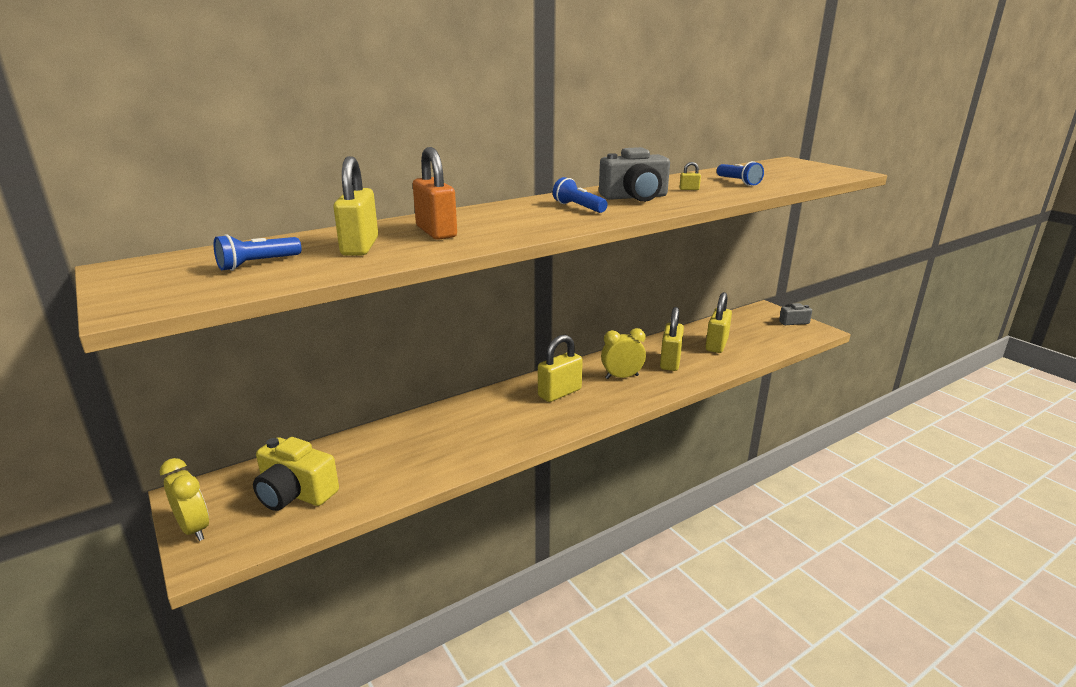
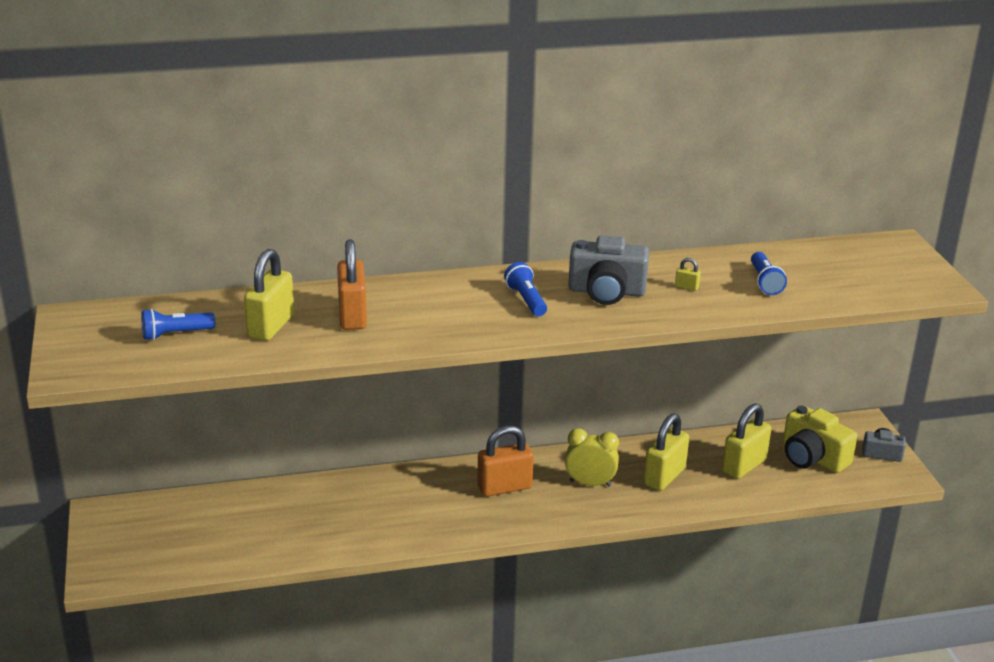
camera: 20 degrees right, 5 degrees up
yellow clock [160,458,209,541] -> none
yellow camera [253,437,339,511] -> yellow camera moved to [783,405,857,473]
yellow padlock [538,335,583,402] -> orange padlock [477,426,534,497]

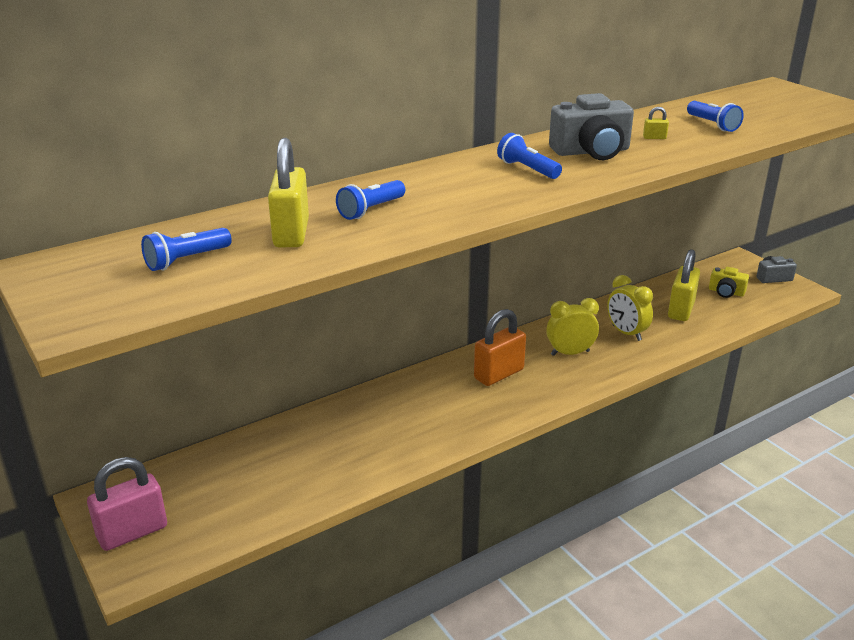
camera: 20 degrees left, 0 degrees up
orange padlock [337,239,367,330] -> blue flashlight [336,180,405,220]
yellow padlock [644,413,689,491] -> yellow clock [607,275,653,341]
yellow camera [783,405,857,473] -> yellow camera [709,267,749,298], size x0.57
none -> pink padlock [87,457,167,551]

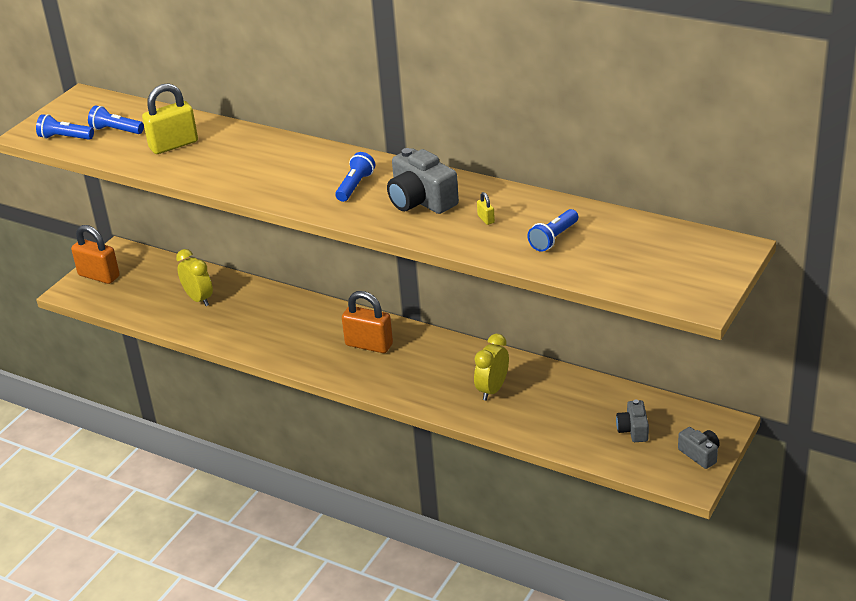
camera: 65 degrees right, 5 degrees up
pink padlock [87,457,167,551] -> orange padlock [71,225,120,284]
blue flashlight [336,180,405,220] -> blue flashlight moved to [36,114,94,140]
yellow clock [546,298,599,356] -> yellow clock moved to [176,249,213,306]
yellow padlock [668,249,700,321] -> none
yellow camera [709,267,749,298] -> grey camera [616,399,649,442]

